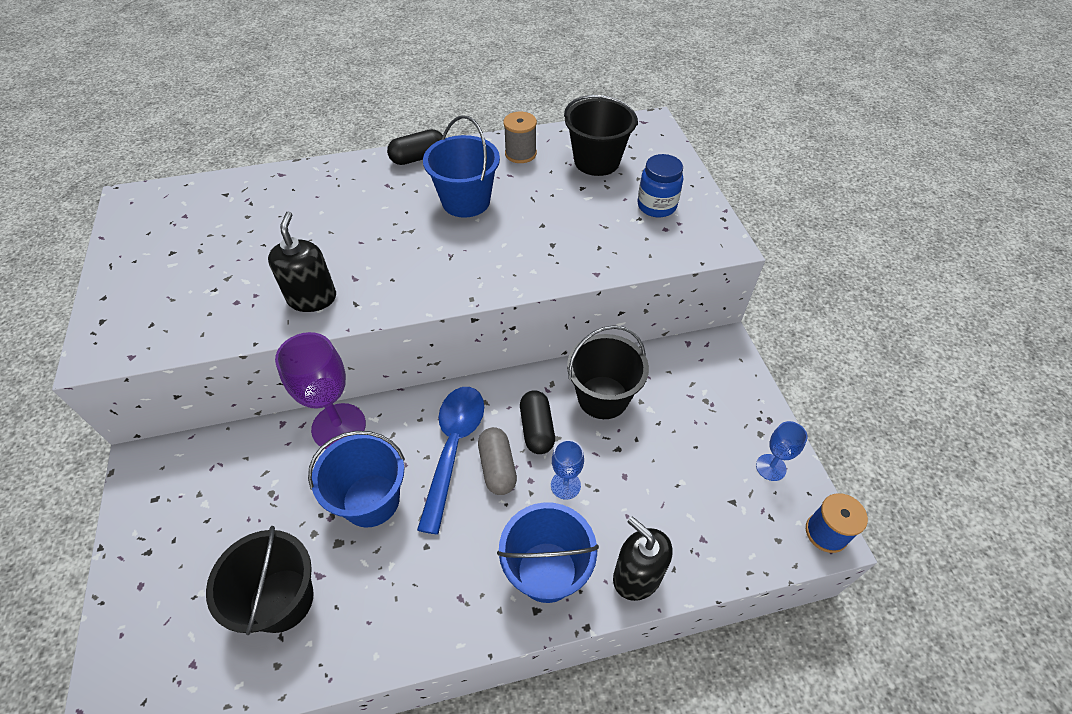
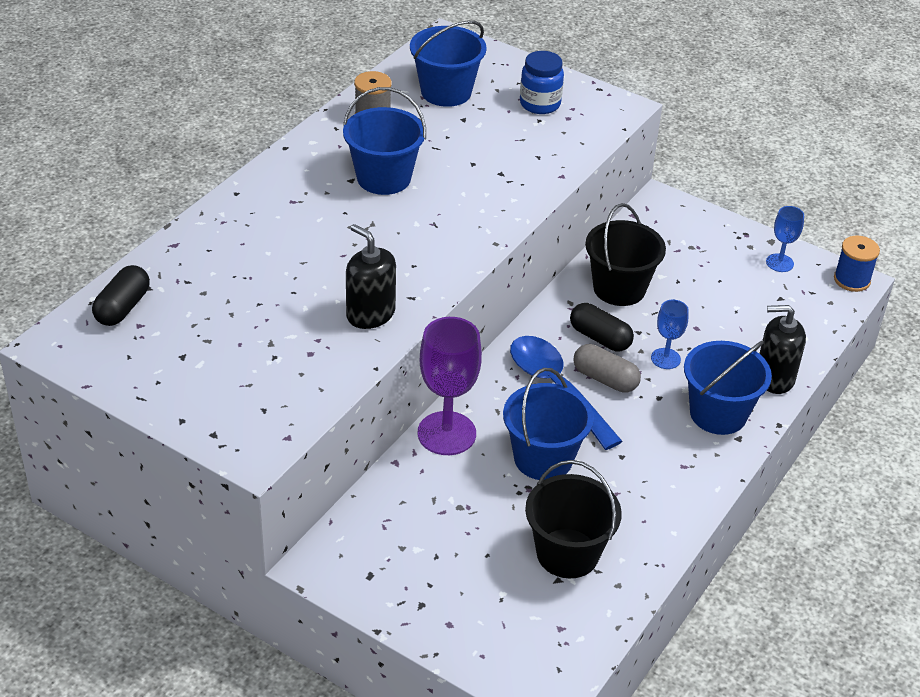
camera: 45 degrees left, 10 degrees down
black capsule [387,129,443,165] -> black capsule moved to [92,265,150,326]
black bucket [564,95,638,176] -> blue bucket [410,21,487,107]

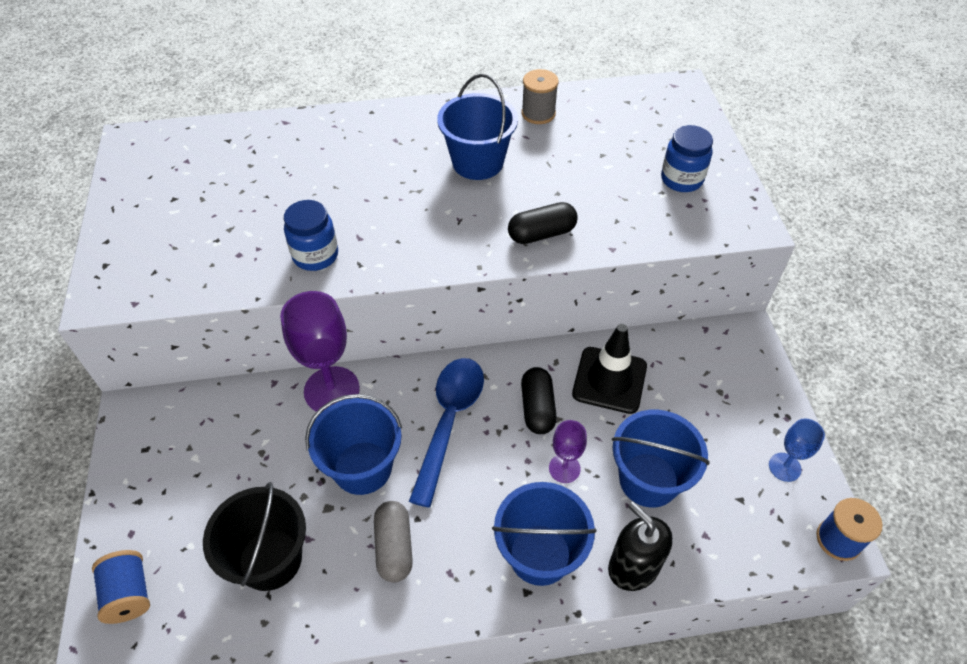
camera: 50 degrees right, 10 degrees up
black capsule [92,265,150,326] -> black capsule moved to [508,202,578,244]
black soap dispenser [346,224,396,329] -> blue jar [284,200,338,271]
blue bucket [410,21,487,107] -> blue bucket moved to [612,410,710,508]
grey capsule [573,344,641,393] -> grey capsule moved to [374,501,413,583]
black bucket [585,203,666,306] -> black traffic cone [572,324,647,414]
blue goblet [651,300,689,369] -> purple goblet [549,420,587,483]
none -> blue spool [92,550,150,624]

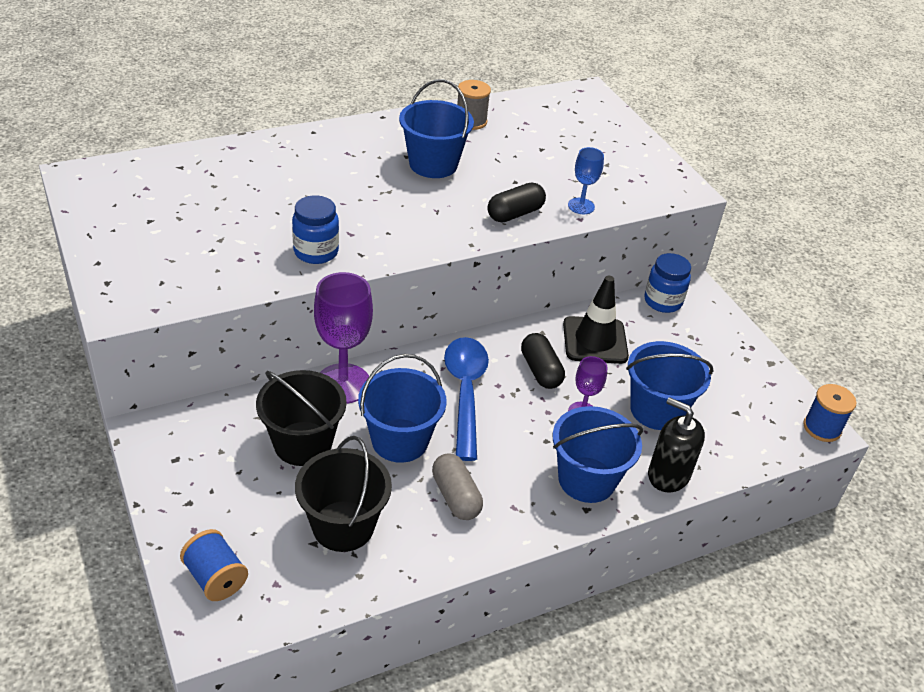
camera: 20 degrees left, 10 degrees down
blue jar [661,125,713,192] -> blue jar moved to [644,253,691,313]
blue goblet [769,419,825,482] -> blue goblet moved to [568,147,604,214]
none -> black bucket [256,370,347,466]

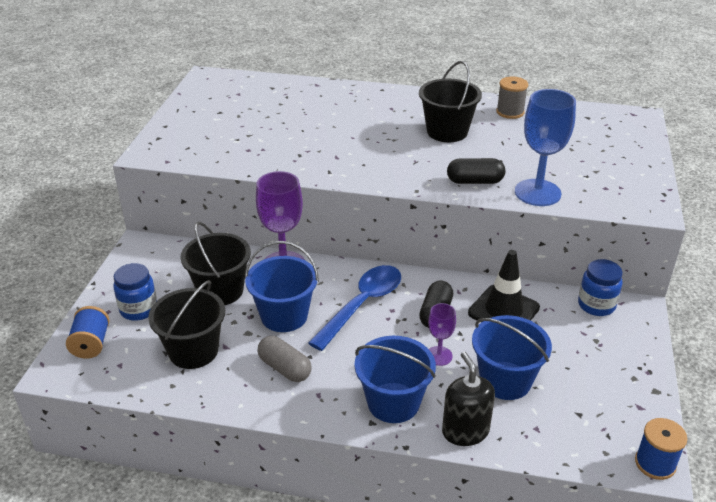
camera: 40 degrees right, 5 degrees down
blue jar [292,195,339,264] -> blue jar moved to [113,263,157,321]
blue bucket [399,79,474,178] -> black bucket [419,61,482,142]
grey capsule [432,454,483,520] -> grey capsule turned 60 degrees counterclockwise [258,336,311,382]
blue goblet [568,147,604,214] -> blue goblet [515,89,576,206], size x1.87

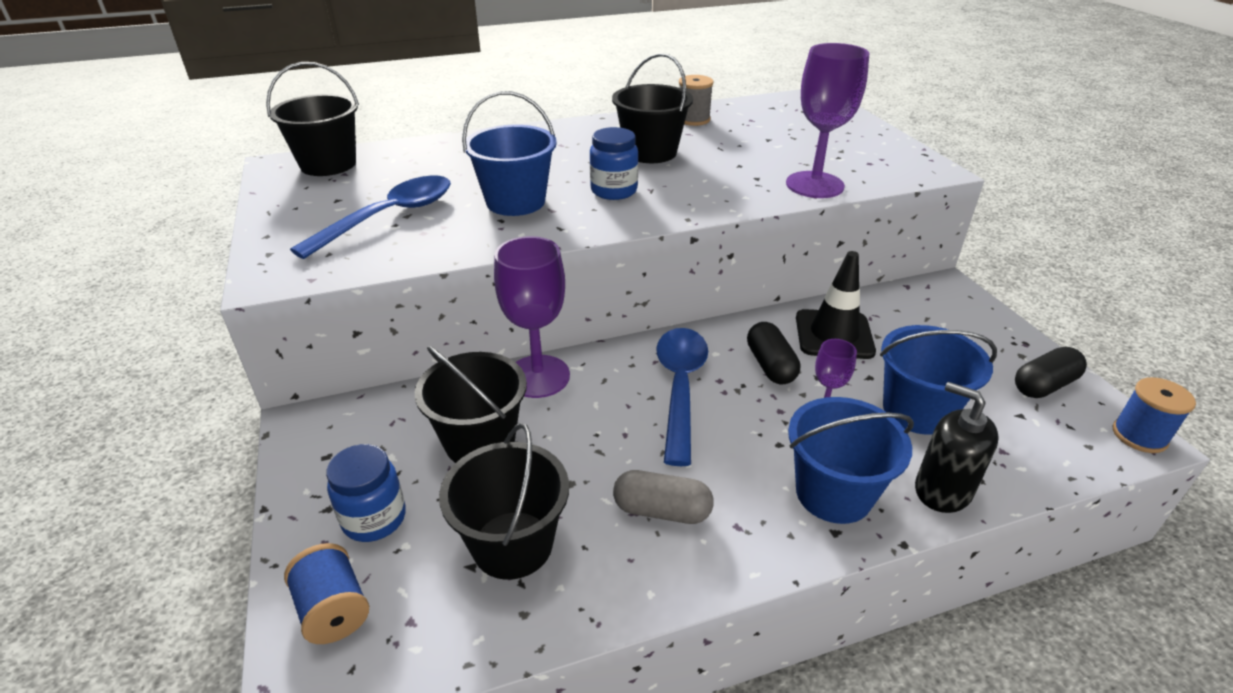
camera: 30 degrees left, 0 degrees up
blue bucket [245,241,319,332] -> blue bucket moved to [462,91,557,216]
black capsule [447,158,505,184] -> black capsule moved to [1015,347,1087,398]
blue goblet [515,89,576,206] -> purple goblet [786,43,870,198]
blue jar [578,259,623,316] -> blue jar moved to [590,127,638,200]
none -> black bucket [266,62,359,176]
none -> blue spoon [290,175,451,259]

